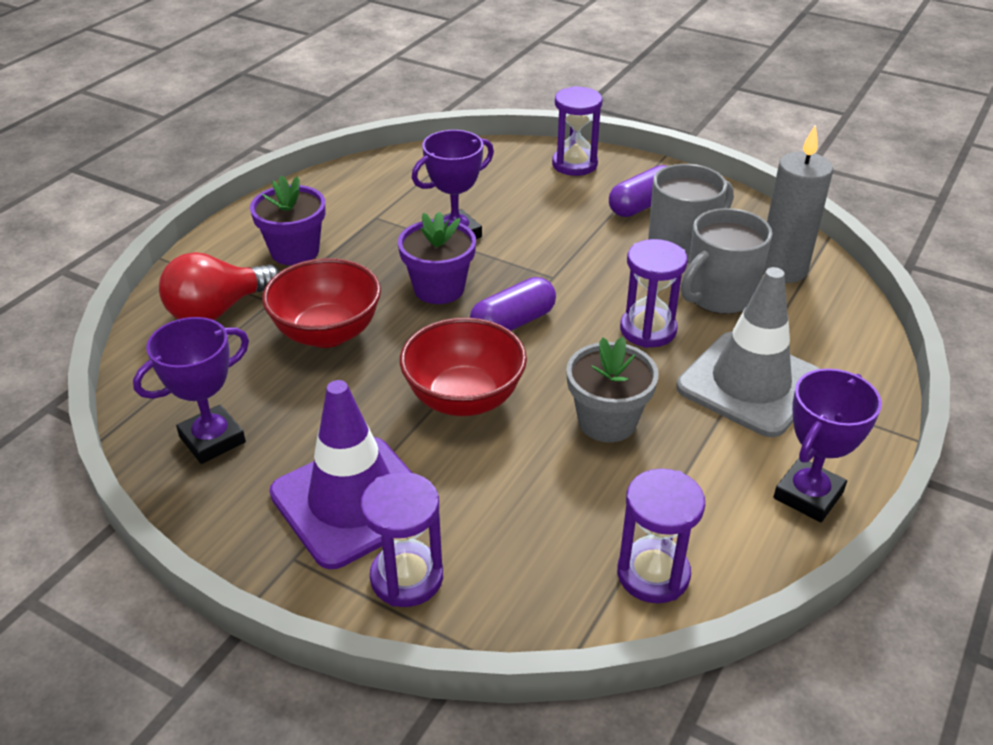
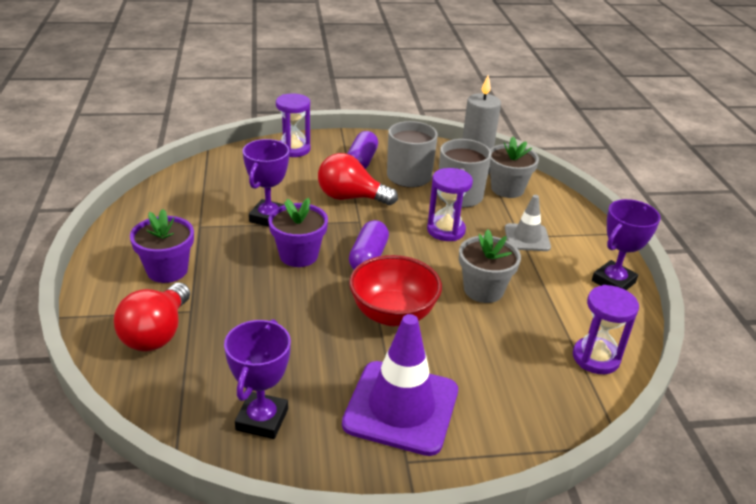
camera: 40 degrees left, 5 degrees down
red bowl [262,258,381,348] -> none
purple hourglass [360,472,443,607] -> none
grey traffic cone [676,267,820,437] -> grey traffic cone [505,195,551,251], size x0.56
purple trophy [773,368,882,522] -> purple trophy turned 45 degrees clockwise [592,199,661,290]
none -> red light bulb [318,153,398,205]
none -> grey flower pot [490,136,539,198]

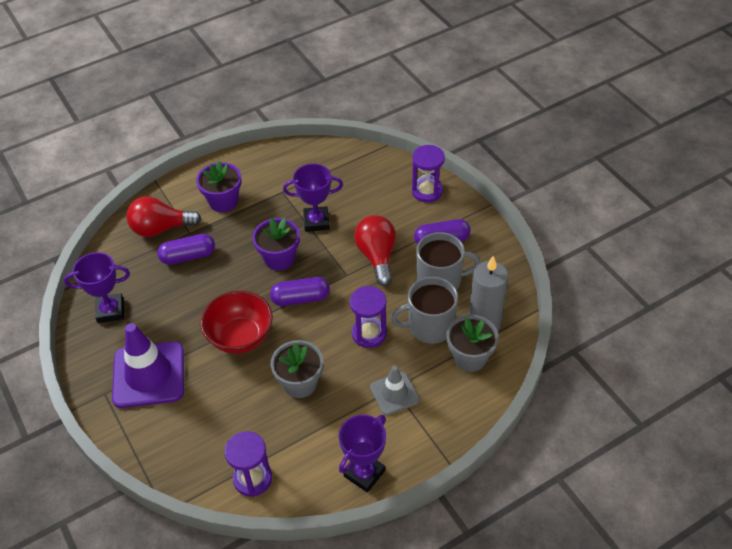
camera: 70 degrees right, 15 degrees up
purple trophy [592,199,661,290] -> purple trophy turned 75 degrees counterclockwise [339,415,386,493]
none -> purple capsule [157,234,215,265]

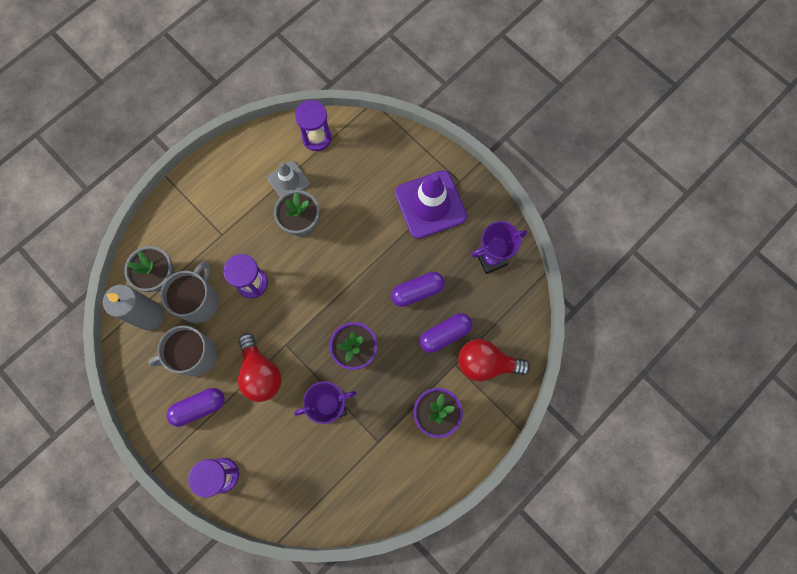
camera: 165 degrees right, 25 degrees up
red light bulb [126,196,201,237] -> red light bulb turned 150 degrees counterclockwise [458,339,530,382]
red bowl [200,291,273,354] -> none
purple capsule [270,277,330,306] -> purple capsule moved to [391,272,445,307]
purple trophy [339,415,386,493] -> none
grey traffic cone [370,366,419,415] -> grey traffic cone moved to [267,161,310,197]
grey mug [391,277,458,344] -> grey mug turned 45 degrees counterclockwise [160,262,219,323]

